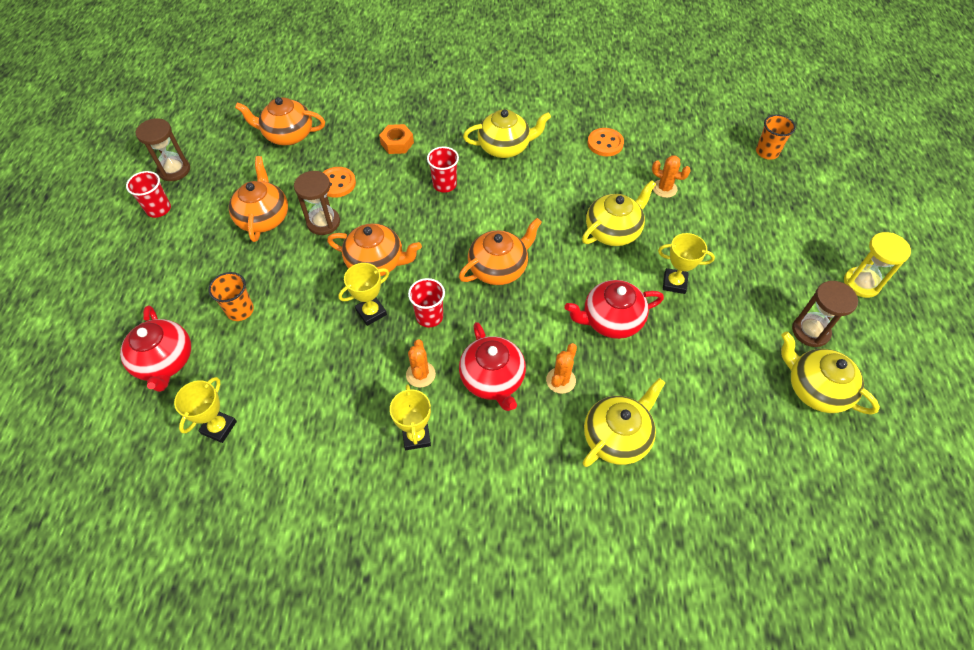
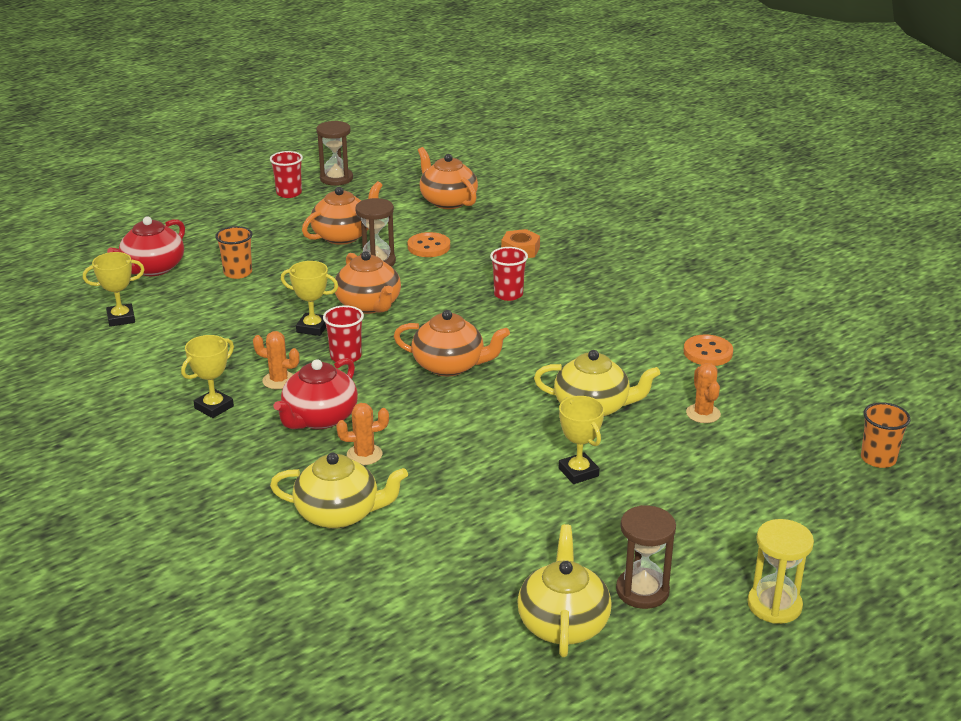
camera: 50 degrees right, 25 degrees down
orange cactus [406,339,436,388] -> orange cactus turned 60 degrees clockwise [253,331,299,389]
yellow teapot [463,109,551,158] -> none
red teapot [565,280,664,339] -> none

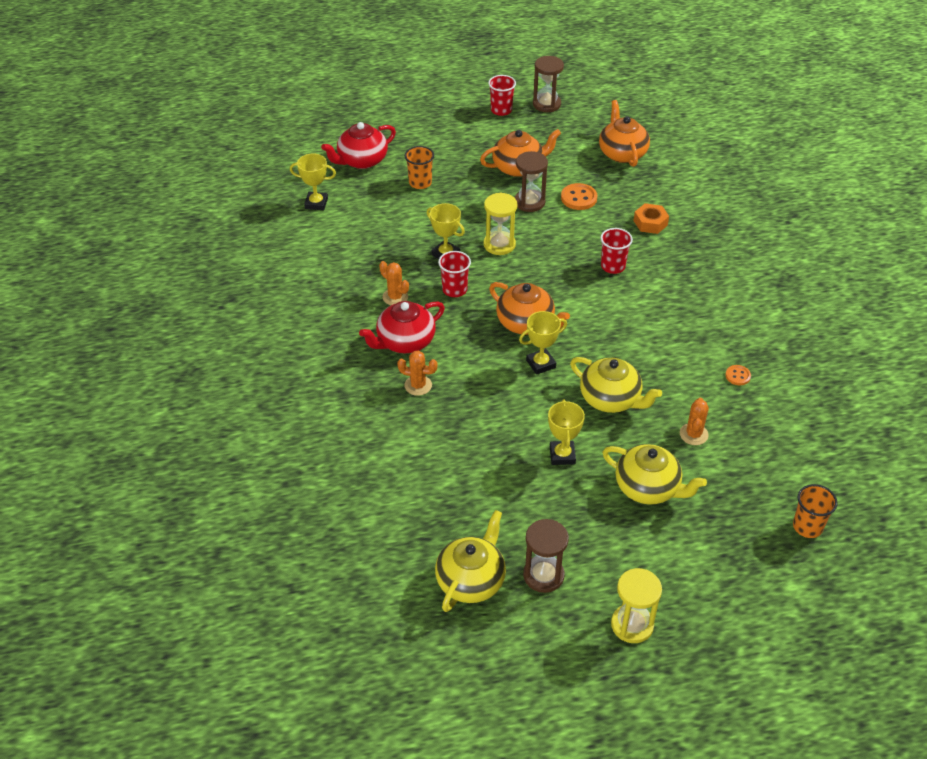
camera: 25 degrees right, 15 degrees up
yellow trophy [181,335,234,418] -> yellow trophy moved to [519,311,567,375]
yellow teapot [270,453,408,529] -> yellow teapot moved to [602,444,707,504]
orange teapot [334,251,401,314] -> yellow hourglass [484,193,517,255]
orange button [684,334,733,366] -> orange button [725,365,751,385], size x0.60

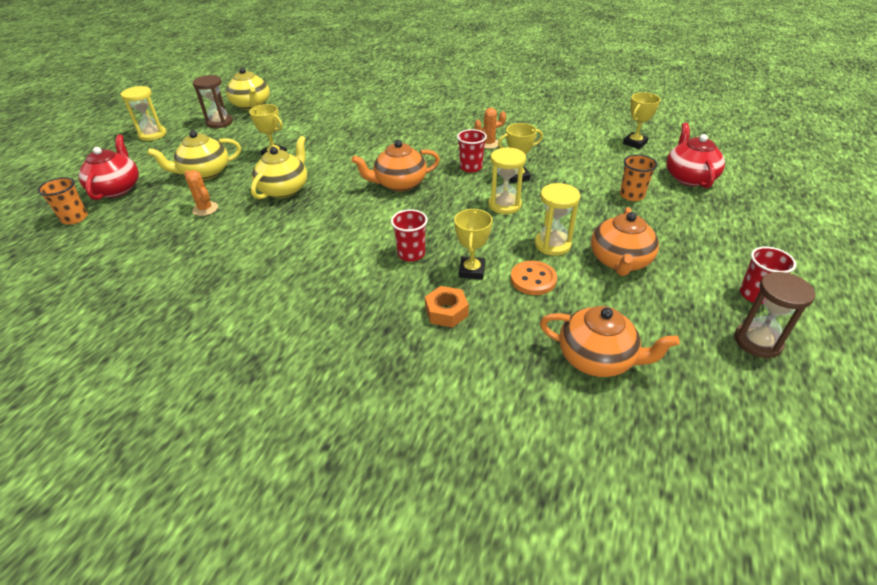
camera: 125 degrees right, 5 degrees down
red teapot [359,301,445,353] -> red teapot moved to [78,135,139,200]
orange cactus [397,350,438,396] -> none
brown hourglass [515,151,548,212] -> yellow hourglass [535,183,580,256]
yellow trophy [519,311,567,375] -> yellow trophy moved to [454,209,493,279]
yellow teapot [570,357,662,413] -> yellow teapot turned 135 degrees clockwise [251,136,307,199]
orange button [725,365,751,385] -> none

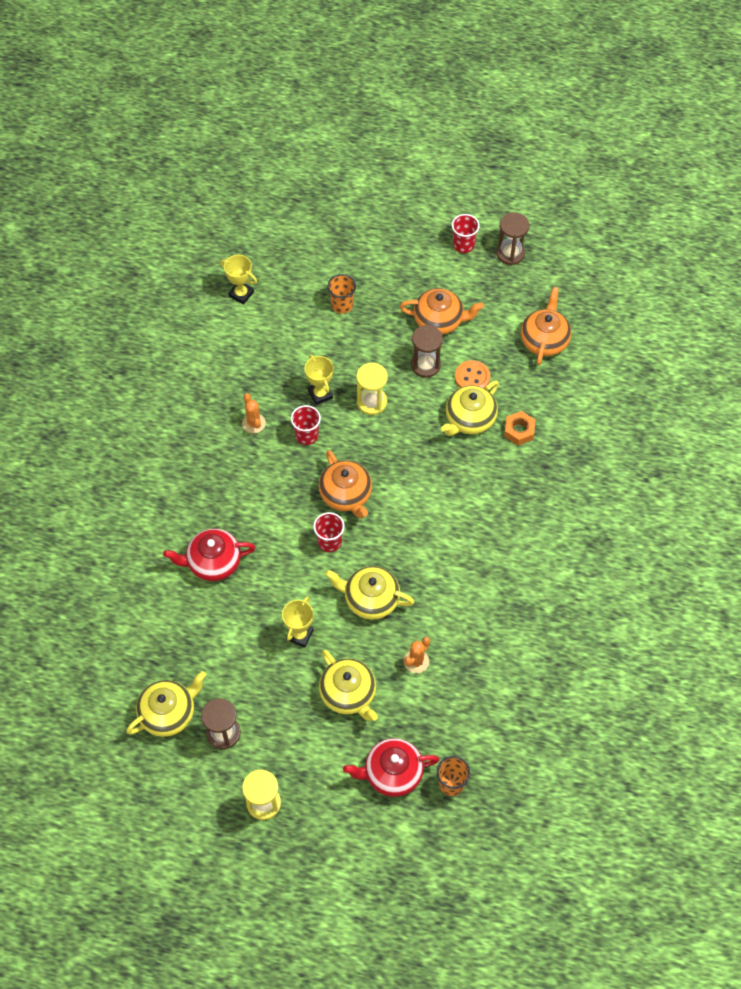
camera: 100 degrees left, 20 degrees up
red cup [391,209,428,261] -> red cup moved to [313,512,345,552]
yellow trophy [454,209,493,279] -> yellow teapot [441,381,499,436]
yellow hourglass [535,183,580,256] -> brown hourglass [411,325,443,378]
red teapot [666,123,725,188] -> red teapot moved to [163,529,256,581]

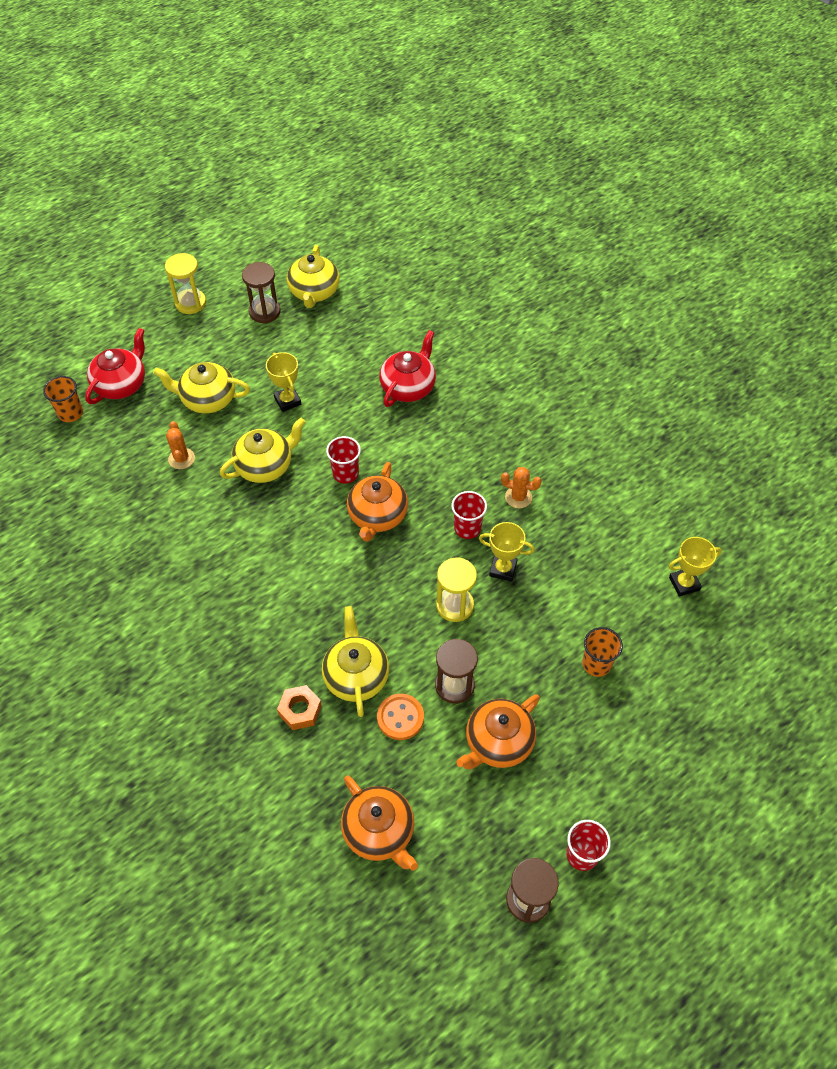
camera: 130 degrees right, 5 degrees down
orange teapot [319,450,372,518] -> orange teapot turned 90 degrees counterclockwise [347,462,408,542]

